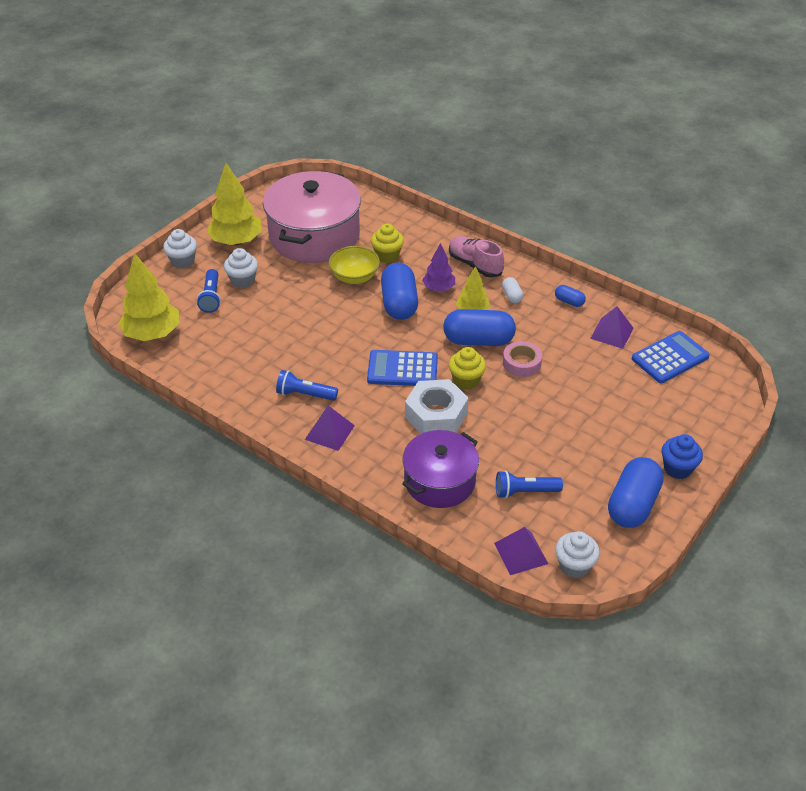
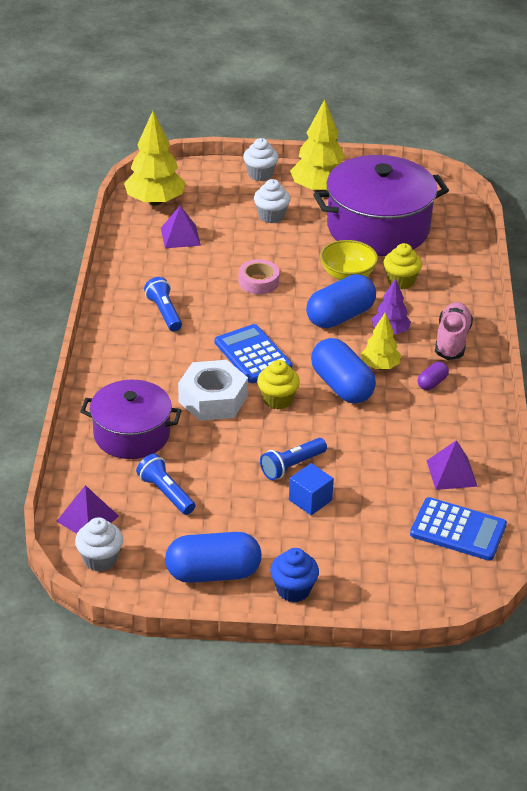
camera: 55 degrees right, 5 degrees down
blue flashlight [197,269,221,313] -> blue flashlight moved to [260,438,327,480]
pink pot [263,171,361,263] -> purple pot [313,155,449,256]
purple pyramid [305,406,355,451] -> purple pyramid moved to [161,206,201,248]
white capsule [502,277,523,303] -> purple capsule [418,362,449,390]
pink tape [503,341,542,377] -> pink tape moved to [239,259,279,294]
blue capsule [555,285,586,307] -> none
none -> blue cube [289,463,334,515]

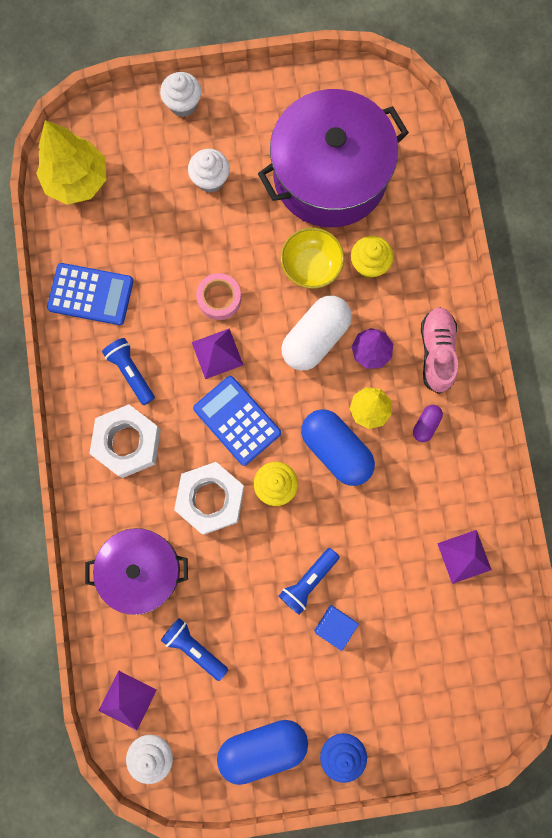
camera: 10 degrees left, 40 degrees up
purple pyramid [161,206,201,248] -> purple pyramid moved to [192,329,243,379]
yellow tree [290,99,345,192] -> none
blue capsule [306,274,376,328] -> white capsule [281,296,352,371]
blue calculator [410,497,507,561] -> blue calculator moved to [47,263,133,325]
none -> white nut [89,404,161,478]

